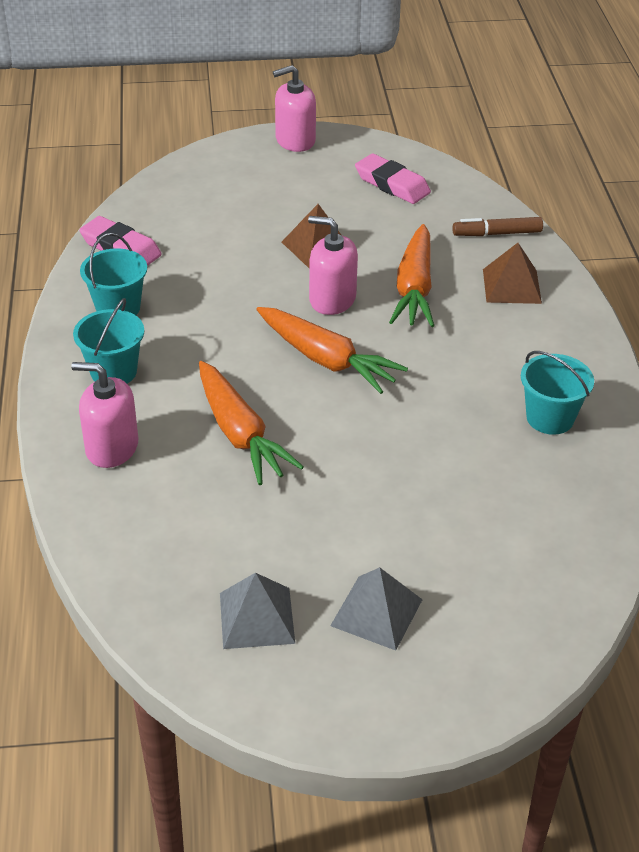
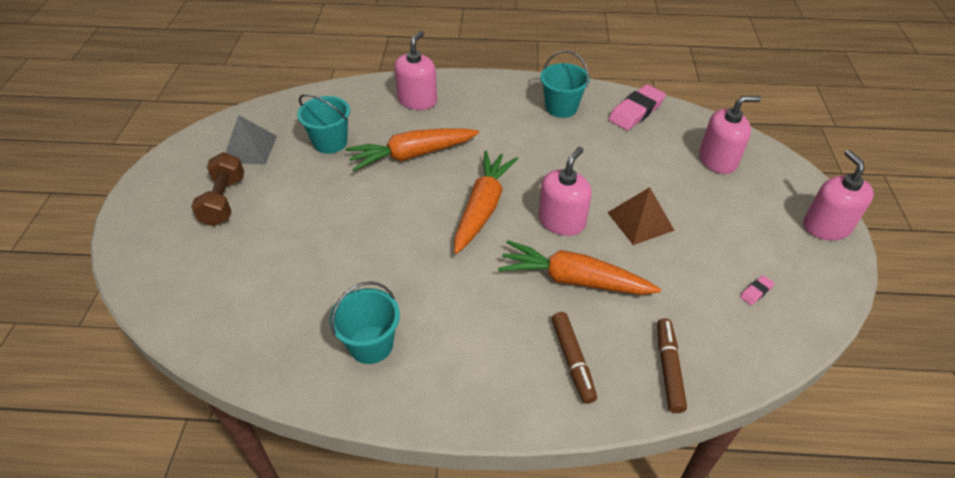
camera: 100 degrees right, 5 degrees up
turquoise bucket [73,298,145,383] -> turquoise bucket moved to [297,94,350,154]
orange carrot [256,307,408,394] -> orange carrot turned 150 degrees clockwise [454,151,518,254]
grey pyramid [330,567,423,651] -> brown dumbbell [191,152,244,226]
pink eraser [355,153,431,204] -> pink eraser [740,275,775,305], size x0.45
brown pyramid [483,243,542,304] -> brown marker [552,312,597,404]
none -> pink soap dispenser [699,96,761,174]

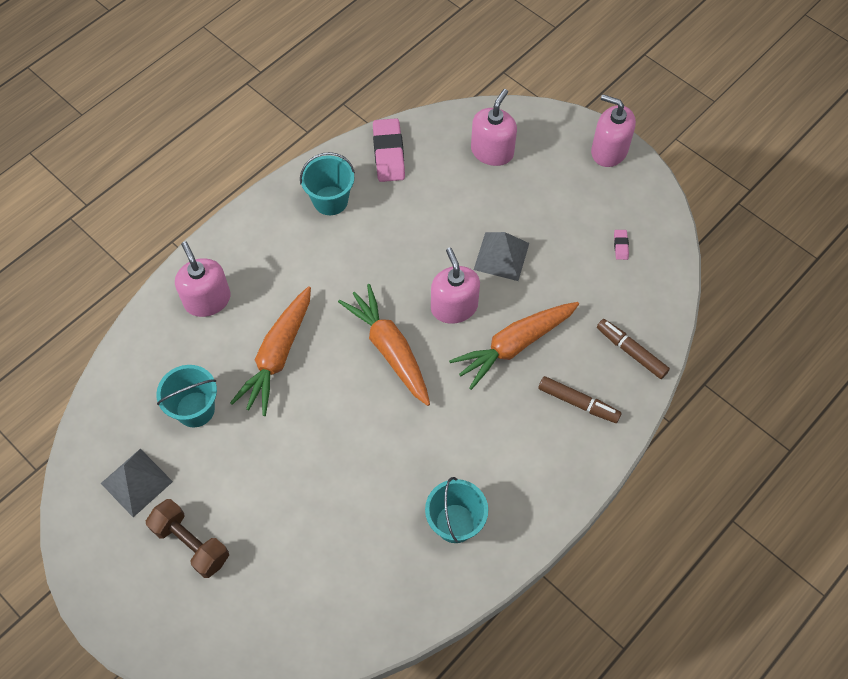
camera: 50 degrees left, 15 degrees up
brown pyramid [607,187,675,245] -> grey pyramid [474,232,529,281]

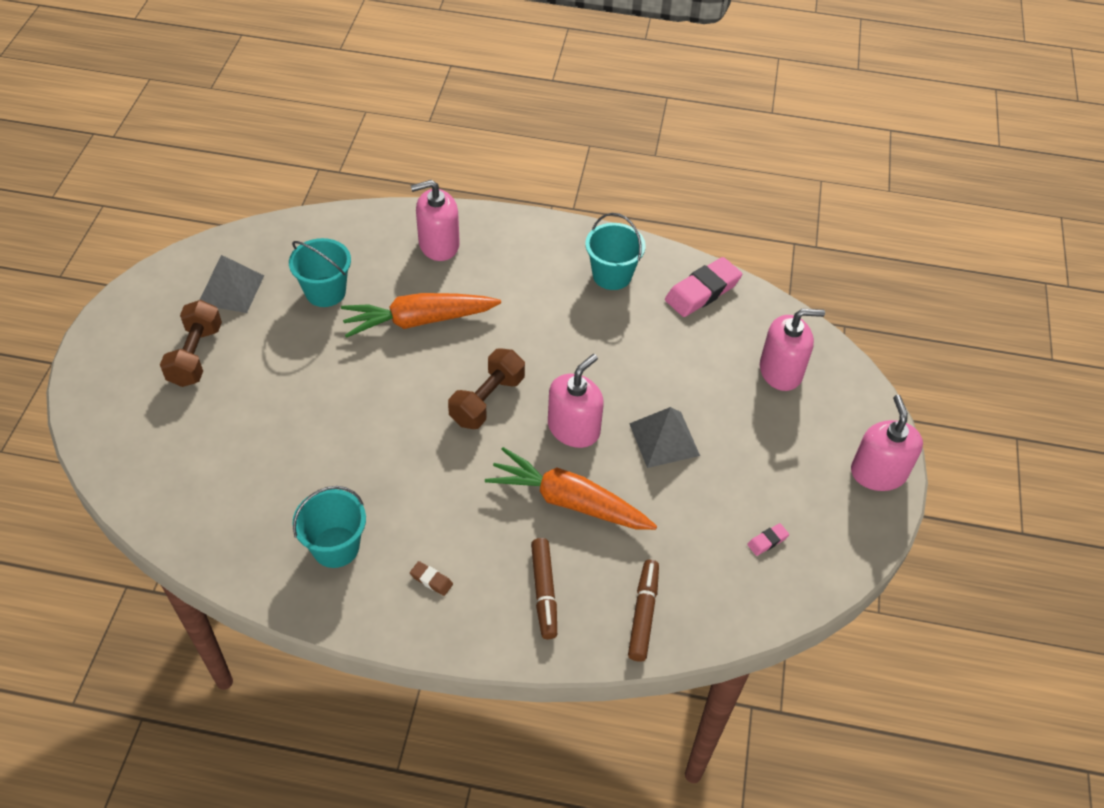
camera: 55 degrees right, 10 degrees down
pink soap dispenser [175,241,231,317] -> pink soap dispenser turned 135 degrees counterclockwise [410,180,460,261]
orange carrot [338,284,430,406] -> brown dumbbell [448,348,525,429]
none -> brown eraser [410,561,453,596]

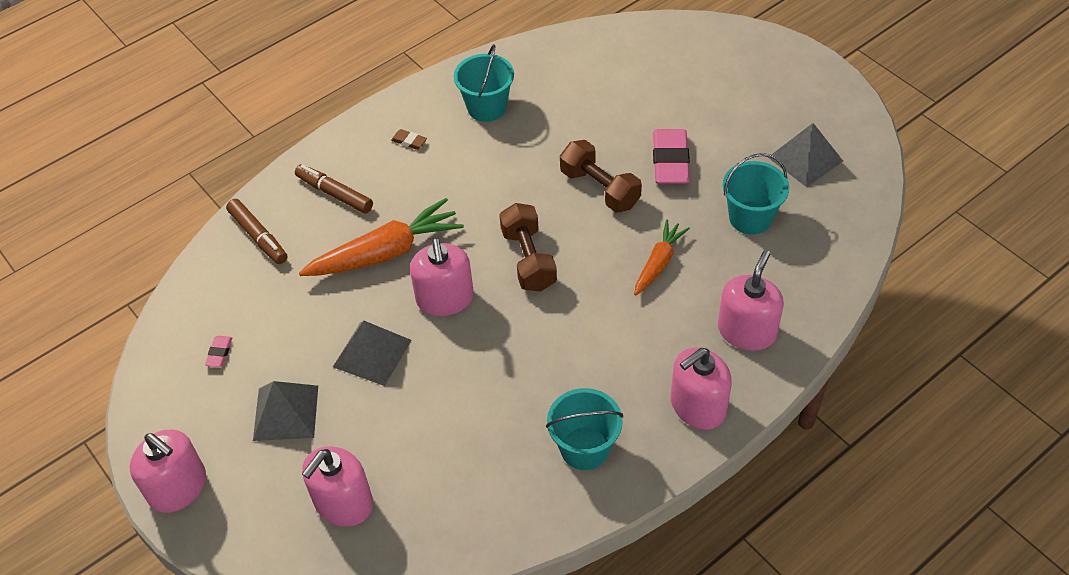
camera: 135 degrees right, 0 degrees up
brown dumbbell [160,300,222,387] -> brown dumbbell moved to [560,140,642,213]
orange carrot [341,293,501,338] -> orange carrot [634,220,690,296], size x0.59
brown eraser [410,561,453,596] -> brown eraser turned 45 degrees clockwise [391,129,427,150]
pink eraser [665,257,742,317] -> pink eraser moved to [653,129,690,184]
none -> grey pyramid [253,381,318,441]
none -> pink soap dispenser [671,348,732,430]

